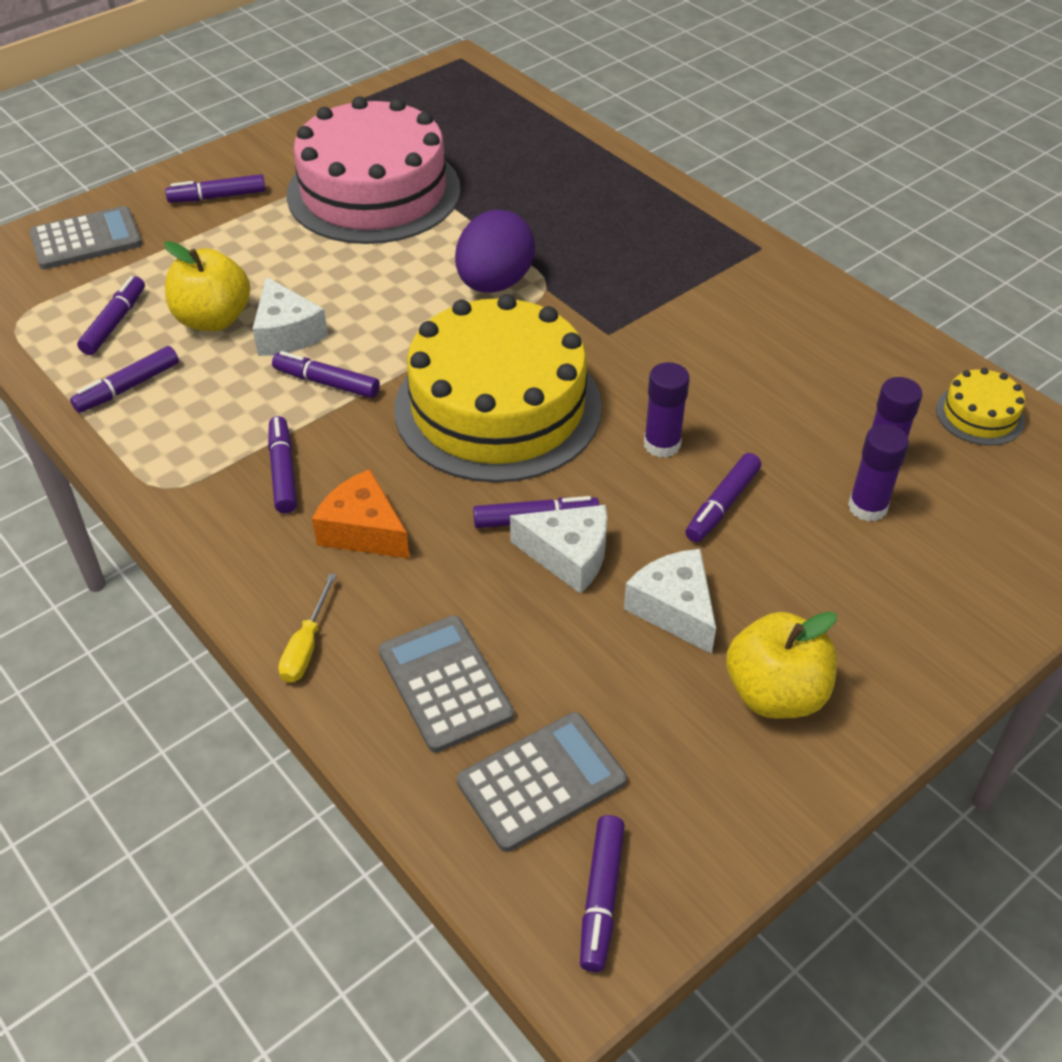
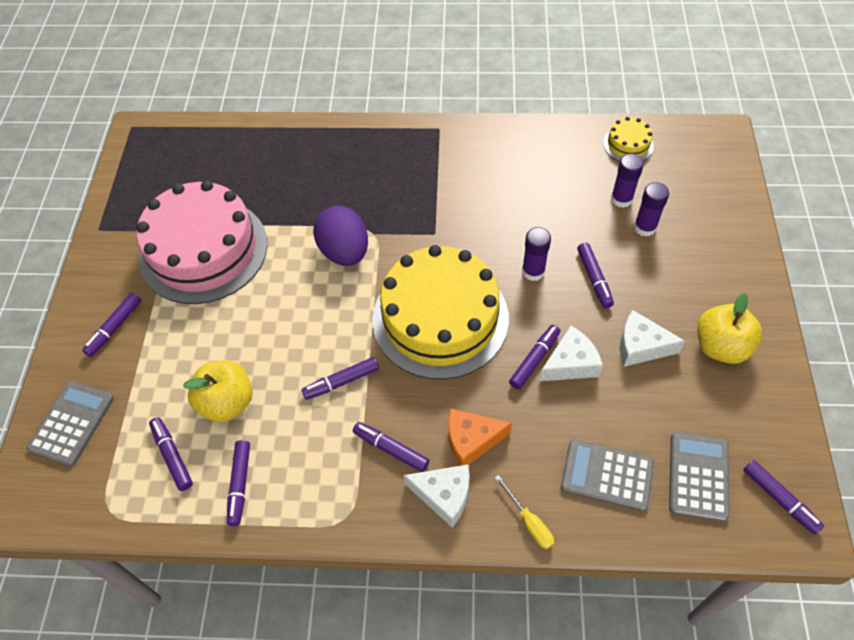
camera: 45 degrees left, 10 degrees up
white cheese [253,277,328,356] -> white cheese moved to [404,465,470,527]

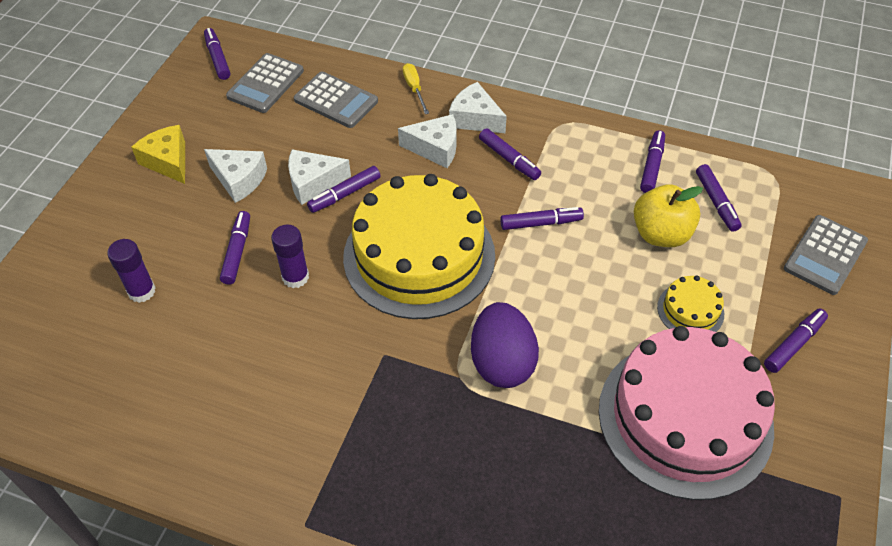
camera: 165 degrees left, 5 degrees down
orange cheese [448,408,512,466] -> white cheese [398,114,457,168]
yellow cake [603,117,654,161] -> yellow cake moved to [657,275,724,332]
purple glue stick [611,153,644,208] -> none
yellow apple [697,293,762,364] -> yellow cheese [131,125,185,184]

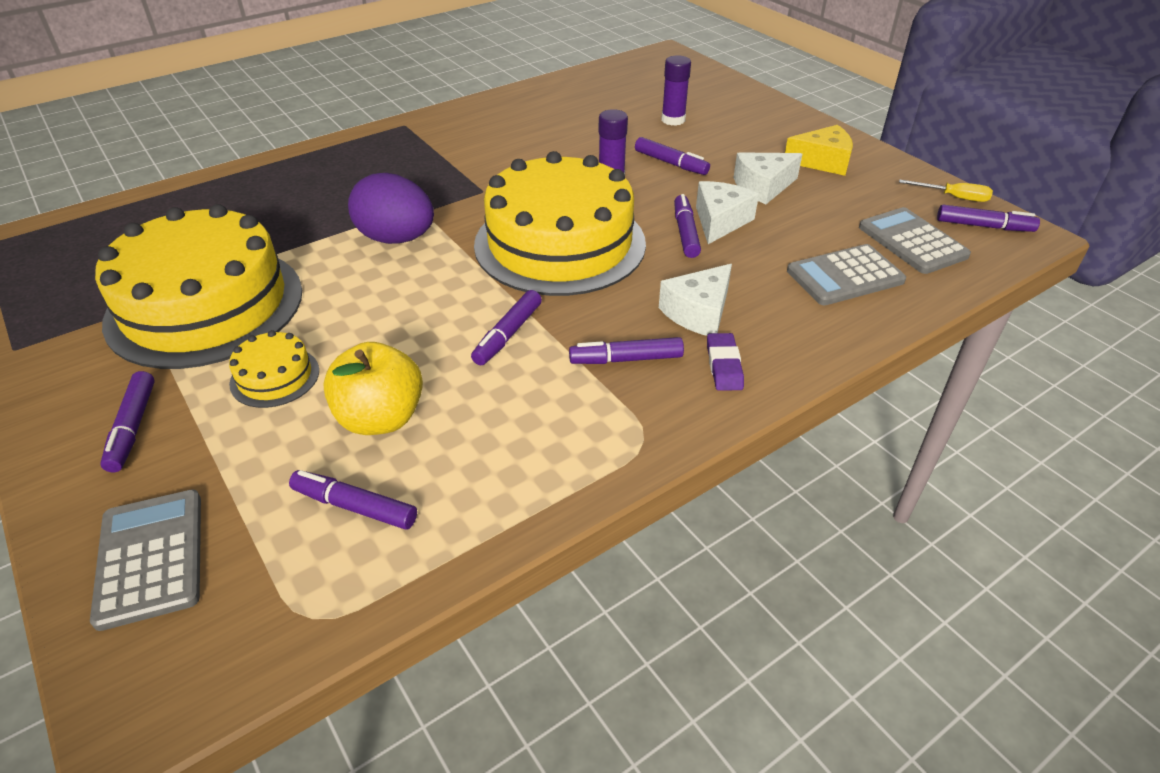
camera: 125 degrees right, 10 degrees down
yellow screwdriver [403,63,429,114] -> yellow screwdriver moved to [899,179,993,202]
white cheese [449,82,507,133] -> purple eraser [707,333,744,391]
pink cake [599,326,775,500] -> yellow cake [95,204,302,369]
purple marker [640,130,665,193] -> none

